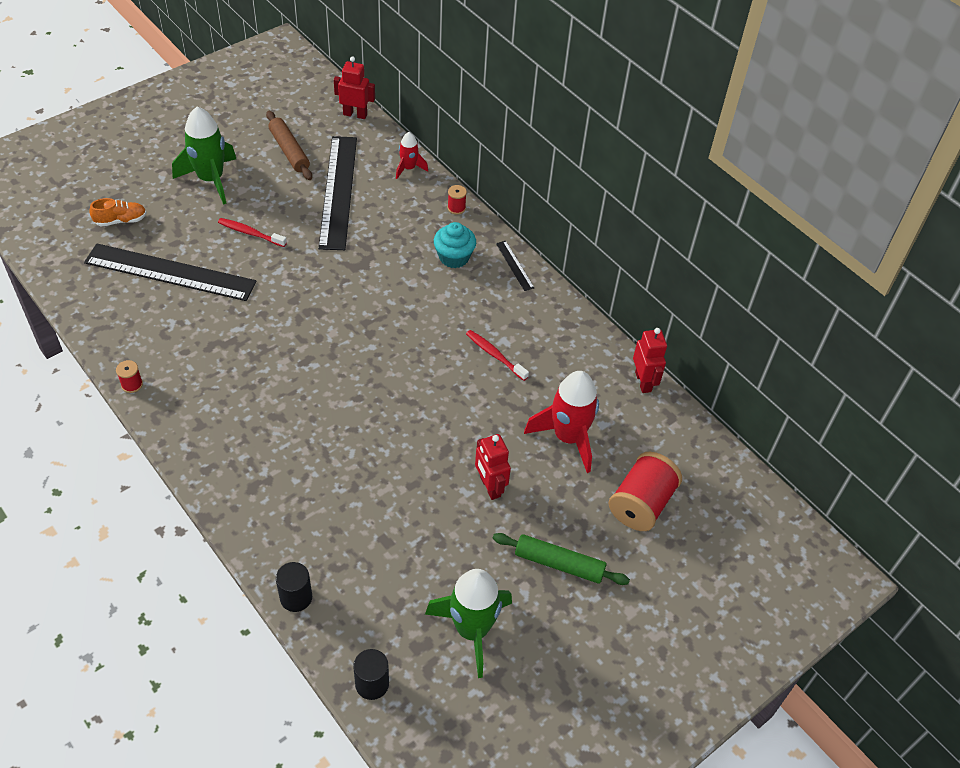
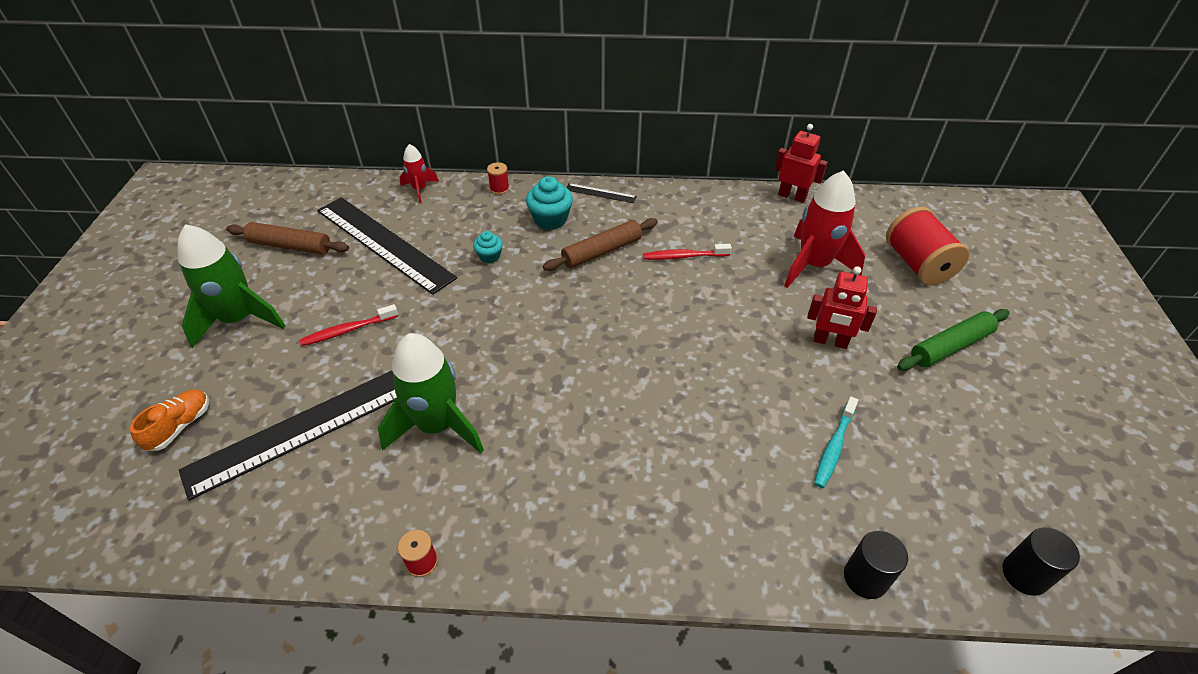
camera: 45 degrees left, 5 degrees down
red robot [334,56,375,119] -> none
green rocket [425,569,512,678] -> green rocket moved to [378,333,484,454]
none -> turquoise cupcake [473,231,503,263]
none -> brown rolling pin [543,218,658,271]
none -> turquoise toothbrush [814,397,858,488]

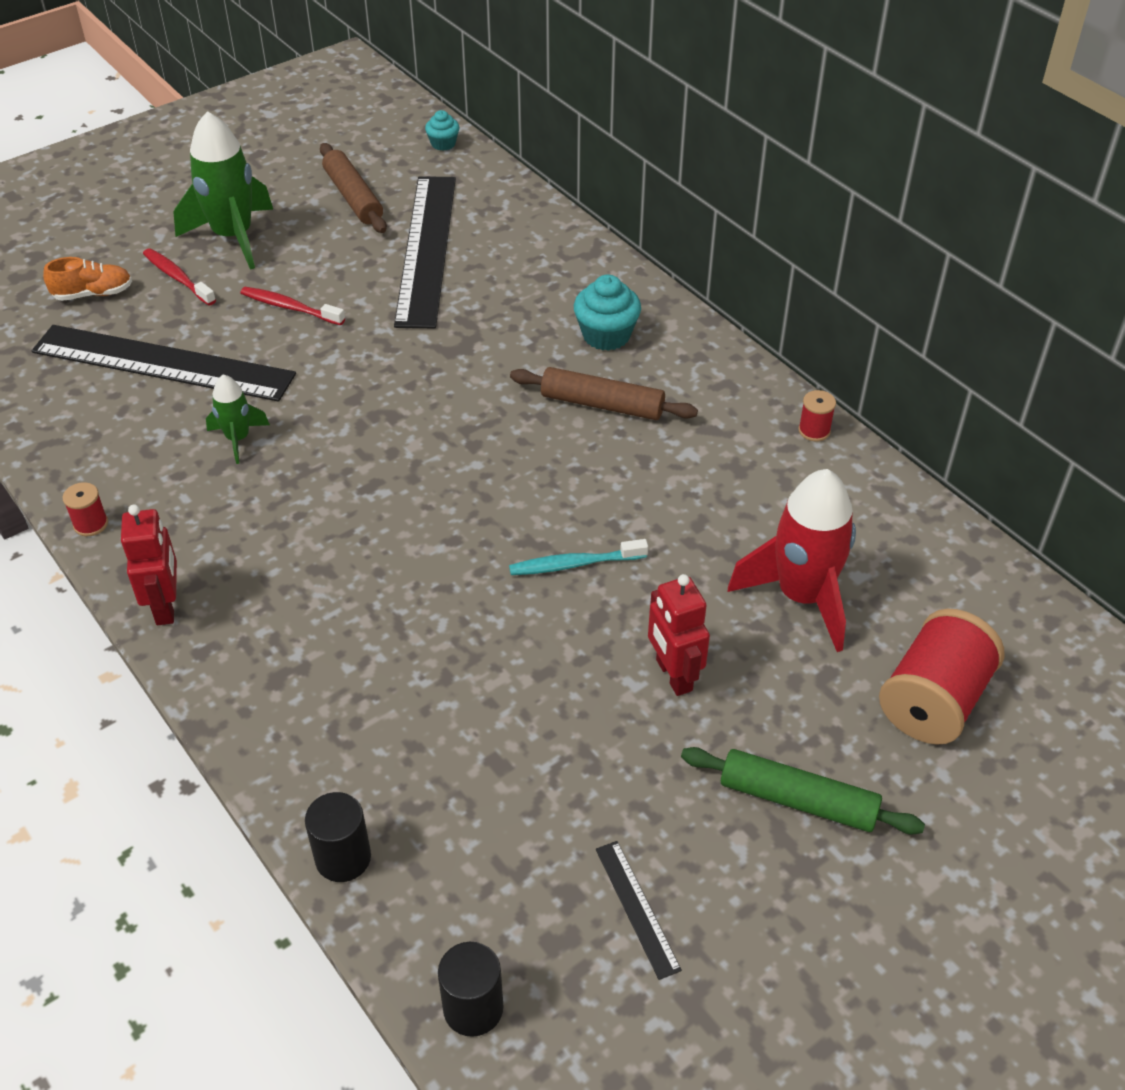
camera: 50 degrees right, 0 degrees up
green rocket [378,333,484,454] -> green rocket [206,375,270,464], size x0.52
red rocket [400,144,439,203] -> none
turquoise cupcake [473,231,503,263] -> turquoise cupcake moved to [425,110,459,151]
red spool [487,162,510,195] -> red spool moved to [798,390,836,441]
black ruler [566,183,637,203] -> black ruler moved to [596,841,682,980]
red toothbrush [643,244,732,260] -> red toothbrush moved to [143,248,216,305]
red robot [775,124,828,203] -> red robot moved to [121,504,177,625]
turquoise toothbrush [814,397,858,488] -> turquoise toothbrush moved to [509,539,648,575]

